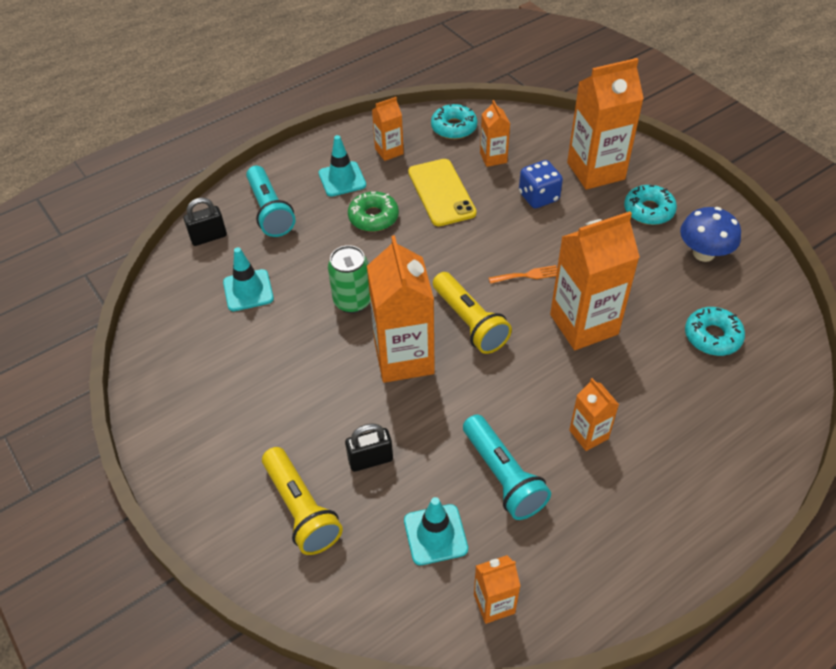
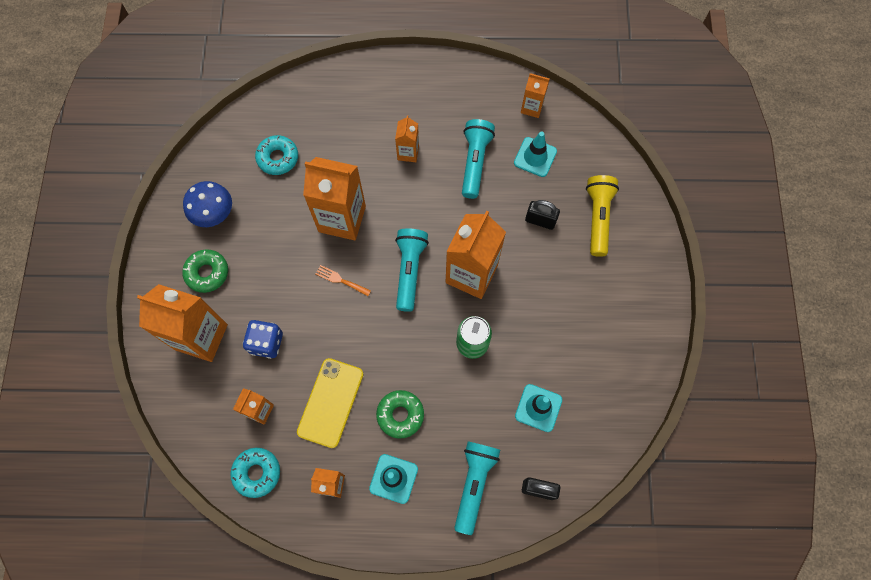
camera: 145 degrees left, 20 degrees up
yellow flashlight [433,272,512,354] -> turquoise flashlight [395,228,429,312]
turquoise donut [624,185,677,225] -> green donut [182,249,228,293]

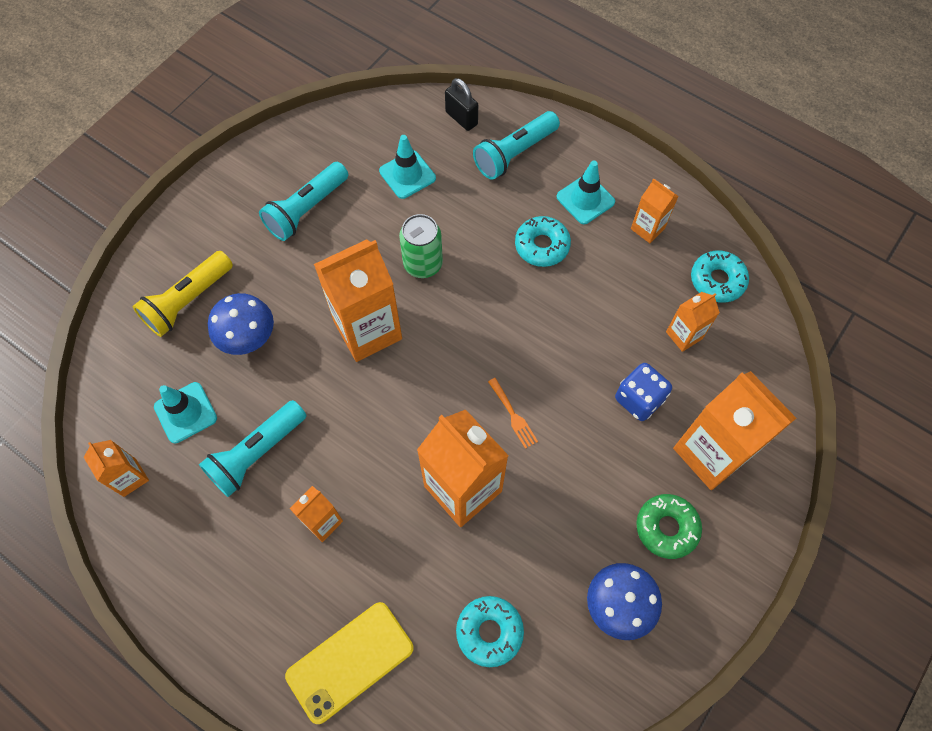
camera: 145 degrees left, 5 degrees down
yellow phone [297,358,363,448] -> yellow phone moved to [285,602,414,724]
green donut [376,390,424,439] -> turquoise donut [515,216,571,267]
turquoise flashlight [395,228,429,312] -> turquoise flashlight moved to [259,162,348,241]
black padlock [525,200,560,230] -> blue mushroom [208,293,274,355]

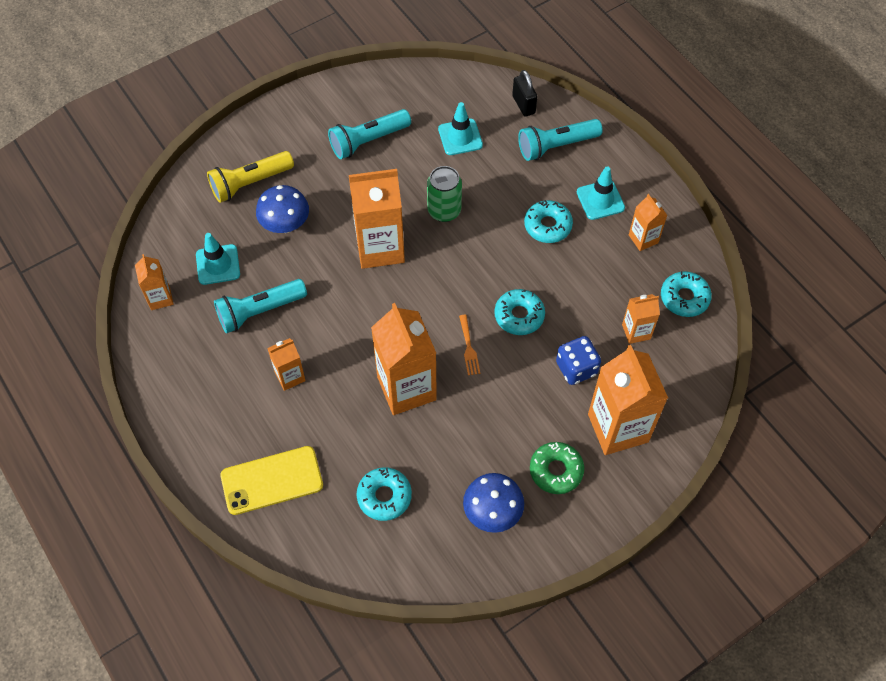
camera: 20 degrees right, 5 degrees down
none -> turquoise donut [494,289,545,335]

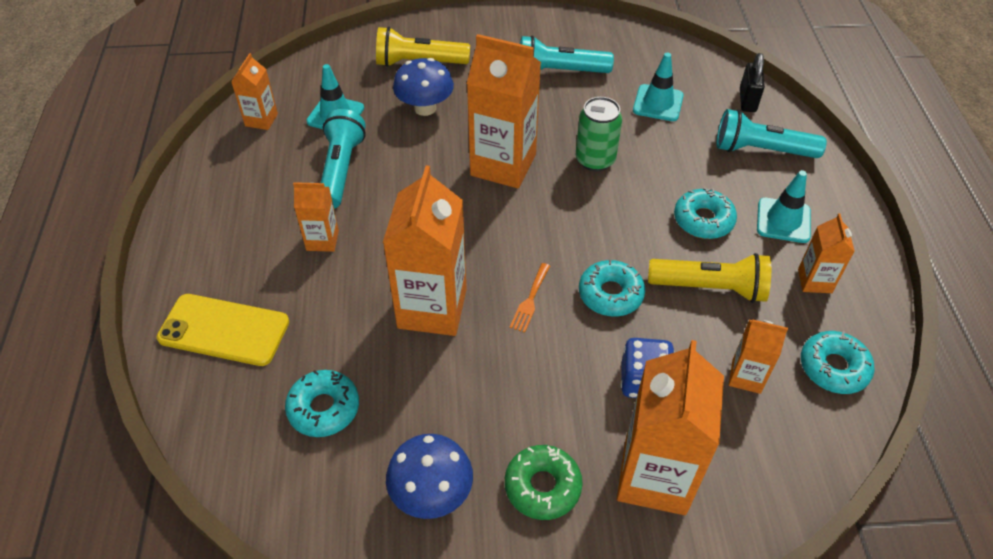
camera: 30 degrees right, 10 degrees down
turquoise flashlight [214,279,307,333] -> turquoise flashlight turned 90 degrees clockwise [321,109,366,209]
none -> yellow flashlight [648,253,771,303]

